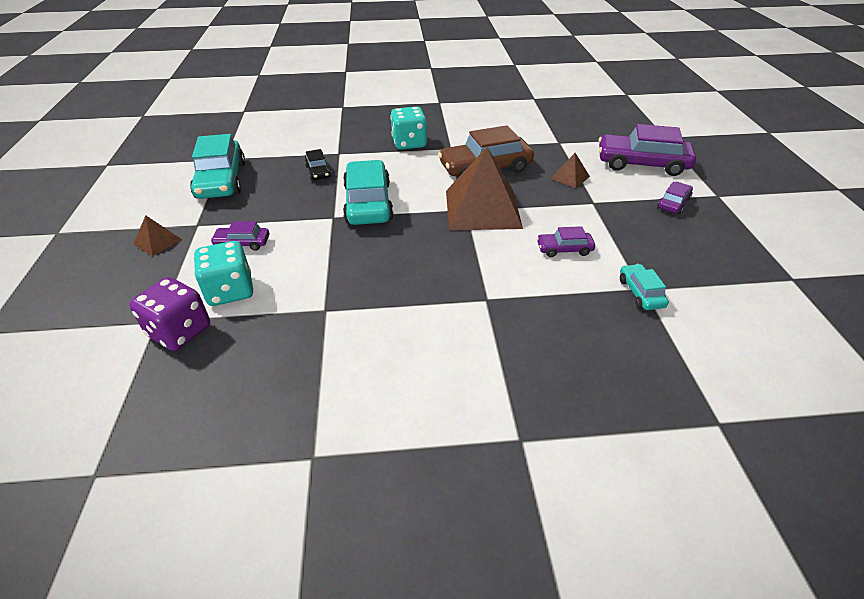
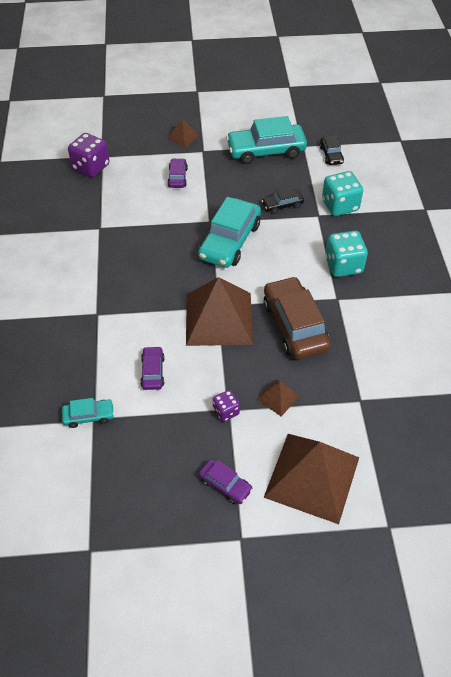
camera: 90 degrees right, 10 degrees up
turquoise dice [194,241,253,306] -> turquoise dice moved to [322,171,363,216]
turquoise car [343,160,394,225] -> turquoise car turned 120 degrees clockwise [198,197,261,268]
purple car [599,124,696,176] -> brown pyramid [264,434,359,524]
none -> purple dice [213,390,240,422]
none -> black car [320,136,344,165]

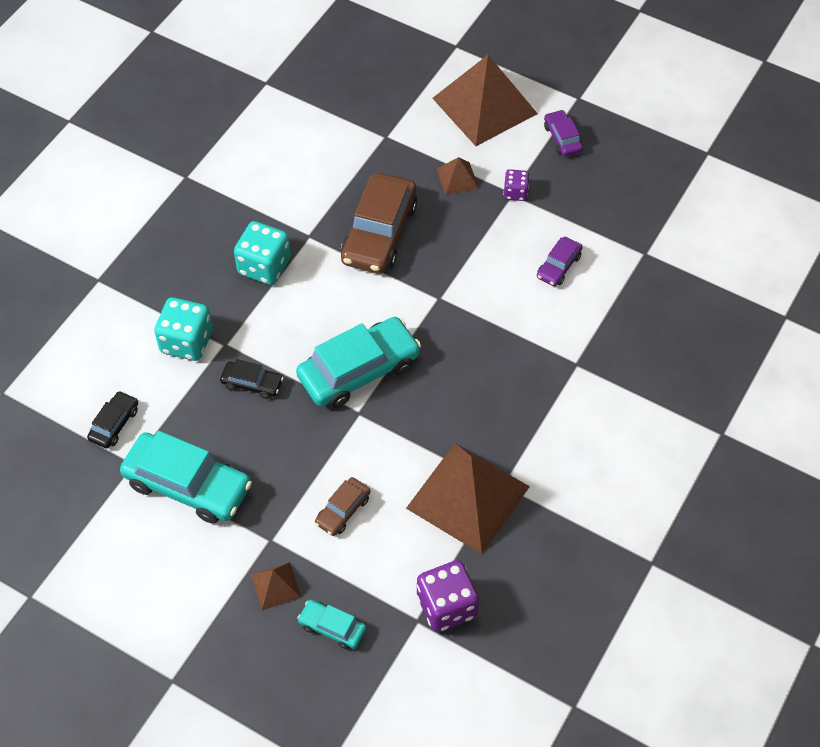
camera: 145 degrees left, 5 degrees up
turquoise car [62,398,114,428] -> turquoise car moved to [297,600,366,649]
purple car [167,158,188,188] -> brown car [315,477,371,536]
brown pyramid [186,277,253,346] -> brown pyramid moved to [406,443,530,554]

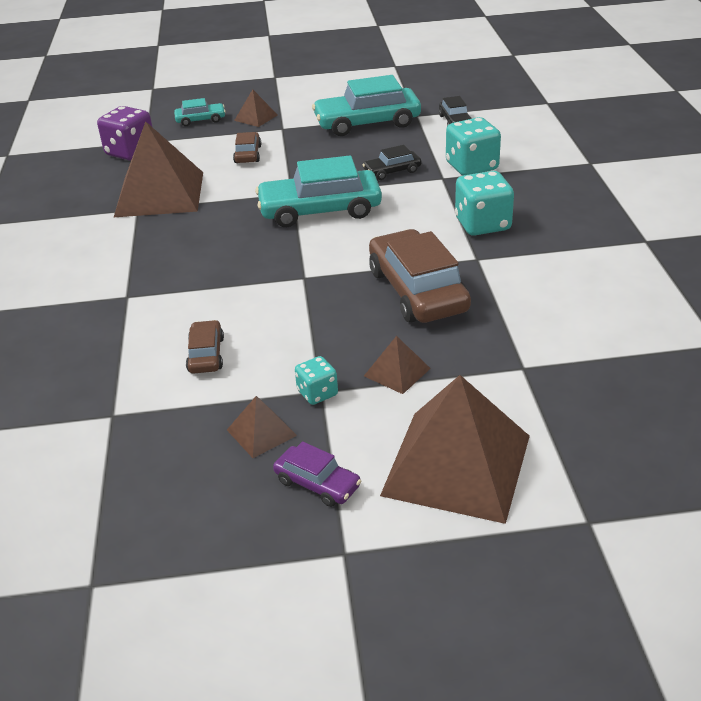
camera: 145 degrees right, 20 degrees down
turquoise car [296,317,421,408] -> turquoise car turned 60 degrees clockwise [255,156,382,227]
purple dice [503,169,530,201] -> turquoise dice [295,356,338,405]
purple car [537,237,583,286] -> brown car [186,320,224,374]
none -> brown pyramid [227,396,297,458]

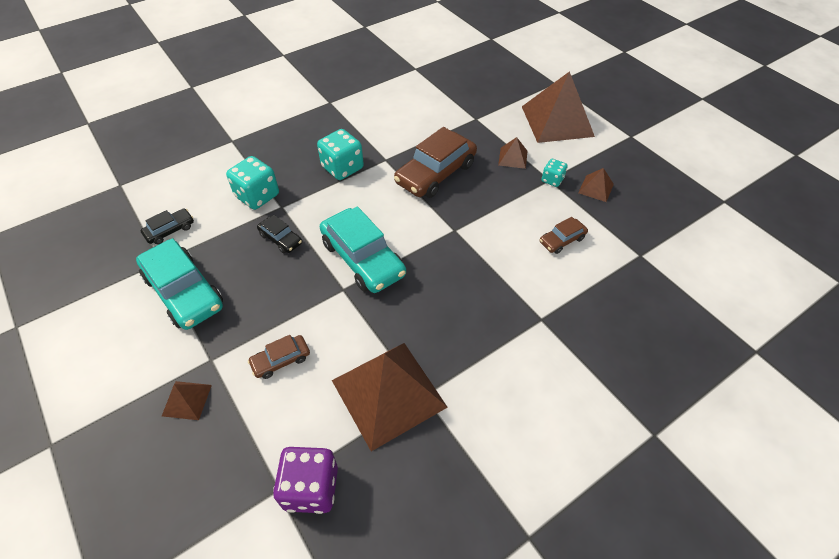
camera: 120 degrees left, 15 degrees up
turquoise car [174,98,226,126] -> none
purple car [273,441,361,507] -> none

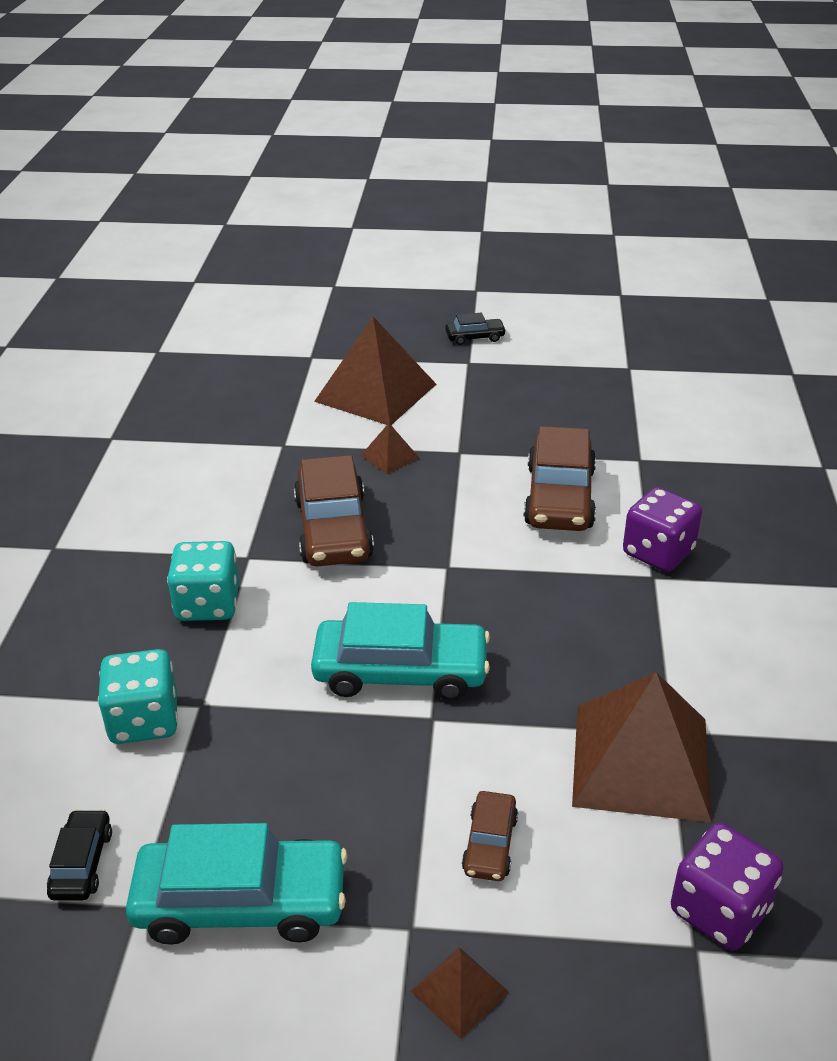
camera: 50 degrees left, 15 degrees down
black car [257,215,302,253] -> black car moved to [445,313,506,345]
brown car [539,217,588,254] -> brown car [523,426,596,531], size x2.02
turquoise dice [542,159,568,187] -> none
brown pyramid [578,168,614,202] -> none
none -> purple dice [623,487,702,572]

